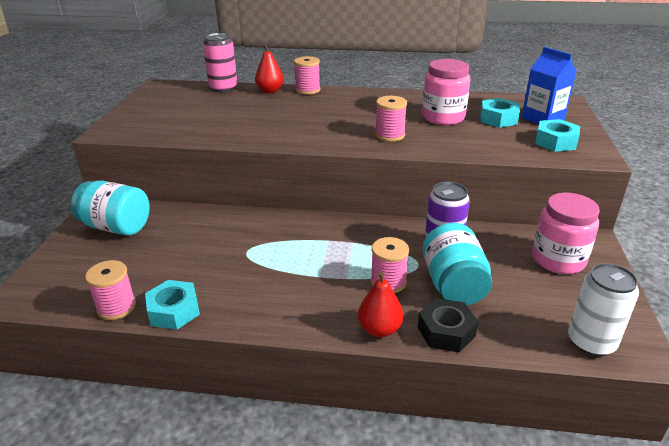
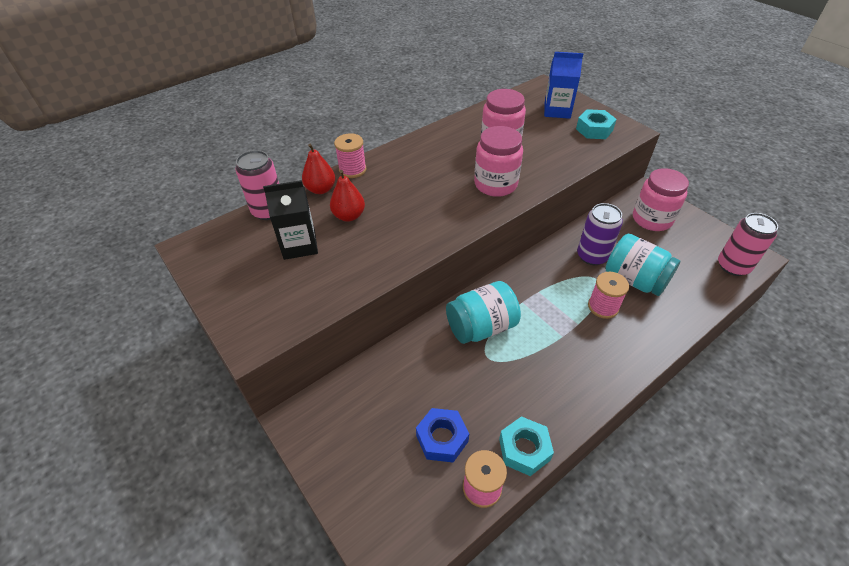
camera: 45 degrees left, 15 degrees up
turquoise jar [71,180,150,236] -> turquoise jar moved to [446,281,521,344]
red pear [358,271,404,337] -> red pear moved to [330,170,365,222]
pink spool [375,96,407,142] -> pink jar [474,126,523,197]
black nut [418,298,478,353] -> none
turquoise nut [480,98,520,128] -> none
white can [568,263,639,356] -> pink can [718,213,778,276]
none -> black carton [263,180,318,260]
none -> blue nut [416,408,469,462]

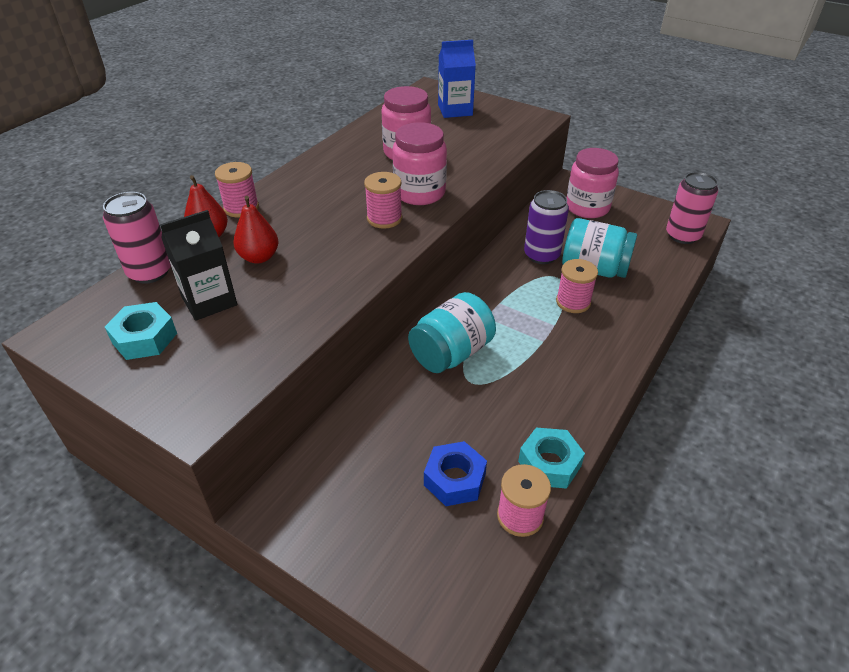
camera: 20 degrees left, 5 degrees down
turquoise nut [576,109,617,139] -> turquoise nut moved to [105,302,177,360]
none -> pink spool [364,172,402,229]

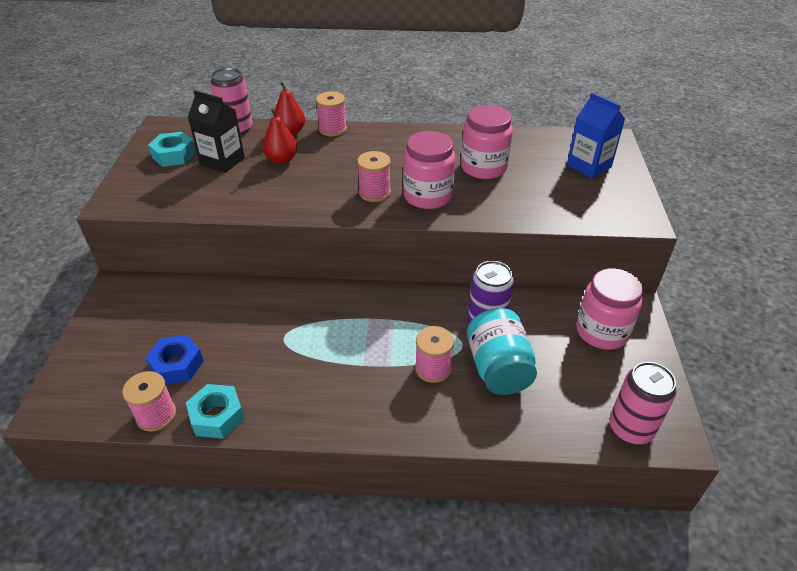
camera: 60 degrees right, 0 degrees up
turquoise jar [408,292,496,373] -> none

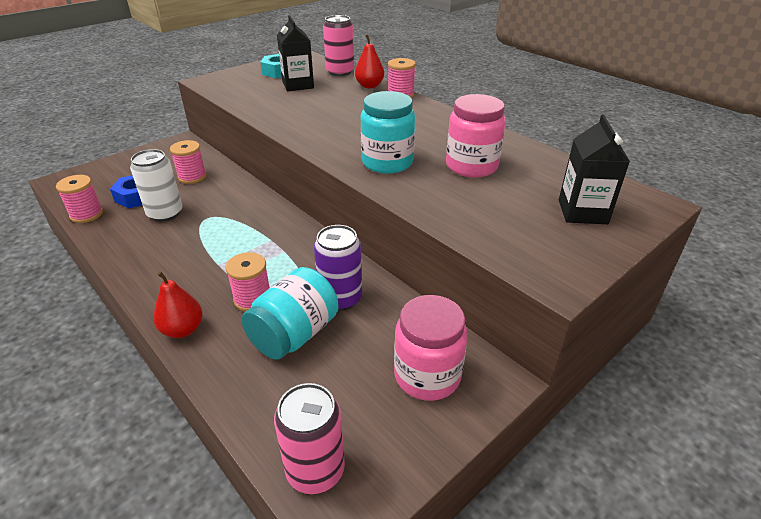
camera: 45 degrees right, 5 degrees down
turquoise nut [186,384,244,439] -> none
red pear [263,109,297,164] -> red pear moved to [153,271,203,338]
pink spool [357,151,391,202] -> pink spool moved to [170,140,207,184]
pink jar [403,131,455,209] -> turquoise jar [360,91,415,174]
blue carton [567,93,625,179] -> black carton [559,115,630,224]
none -> white can [130,149,182,222]

